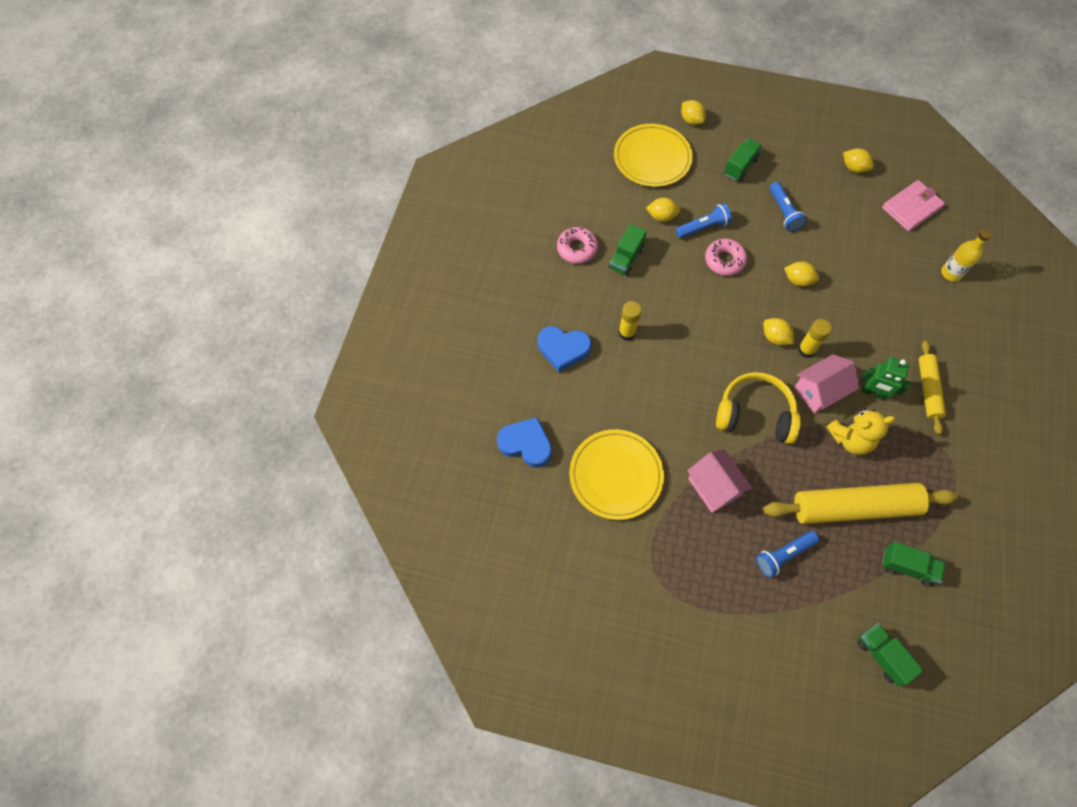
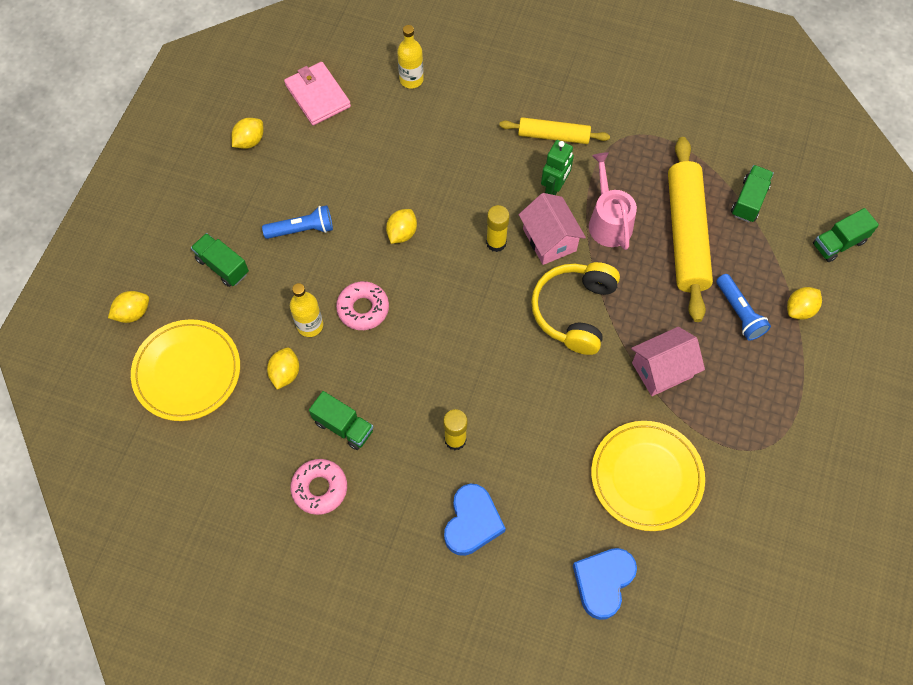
camera: 85 degrees left, 0 degrees up
blue flashlight [676,203,732,238] -> yellow bottle [290,283,323,337]
yellow lemon [763,318,794,345] -> yellow lemon moved to [787,287,822,320]
yellow teddy bear [826,407,895,455] -> pink watering can [589,152,637,250]

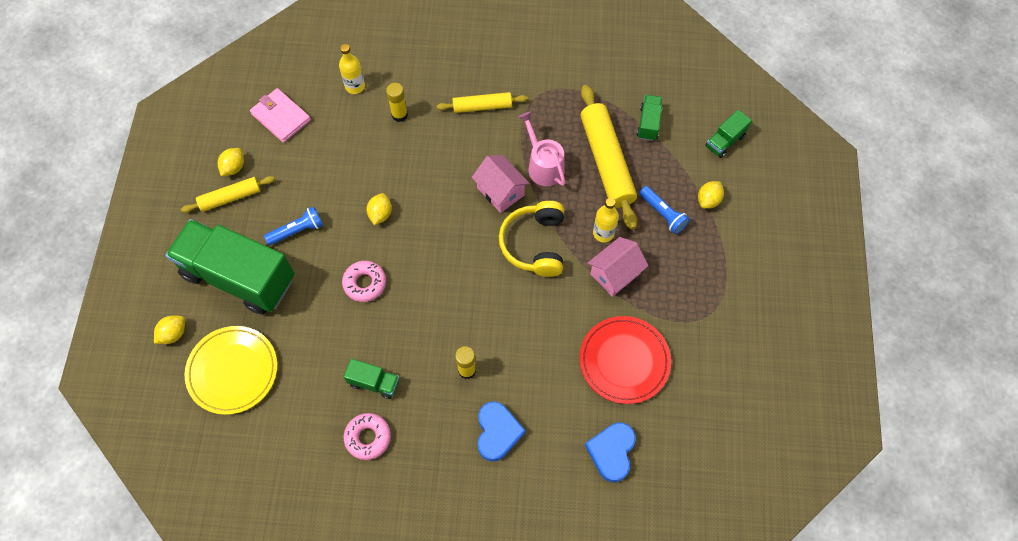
camera: 15 degrees left, 0 degrees up
green truck [191,233,249,287] -> green truck [165,219,295,315], size x2.37
yellow lemon [267,347,299,389] -> none
yellow bottle [290,283,323,337] -> yellow bottle moved to [593,198,619,242]
yellow glue stick [486,205,509,252] -> yellow glue stick moved to [386,83,408,122]
green robot [541,140,574,195] -> none
yellow plate [591,421,705,531] -> red plate [579,316,671,404]
none -> yellow rolling pin [181,176,275,213]

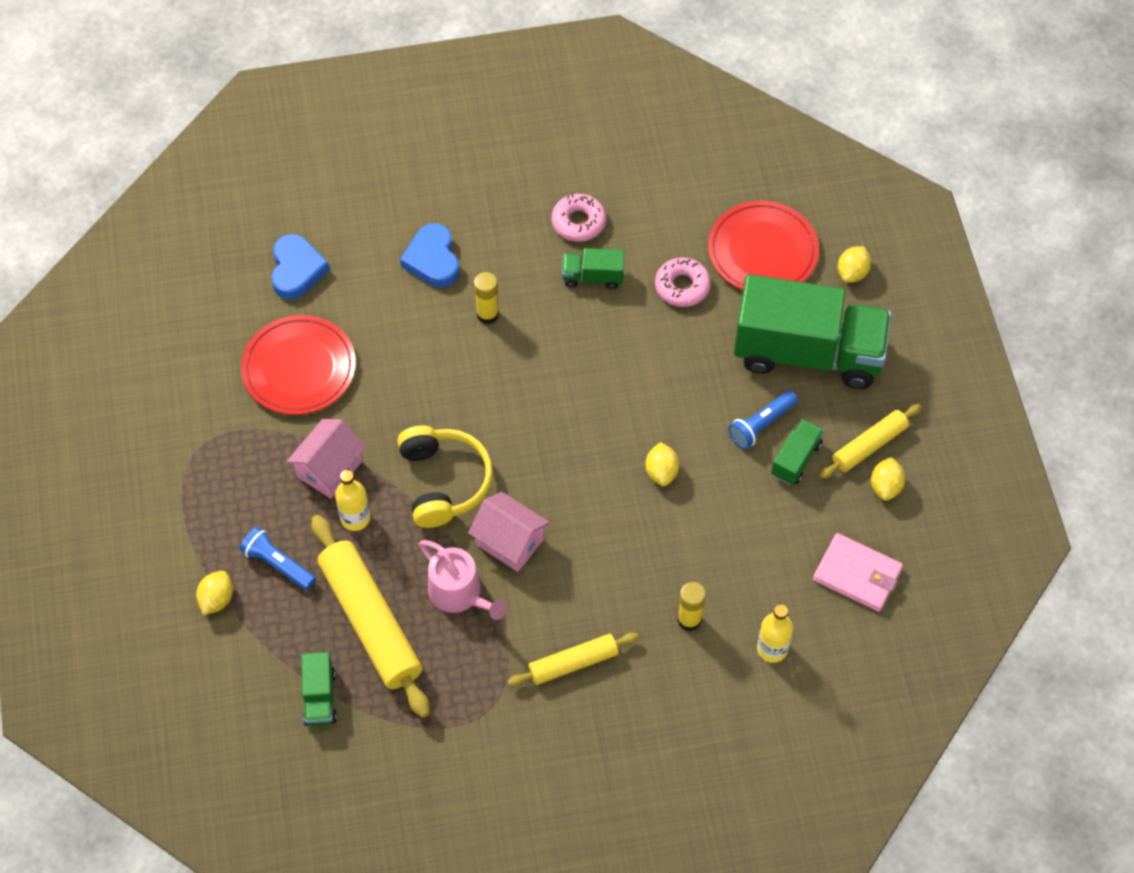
camera: 165 degrees right, 5 degrees down
yellow plate [185,326,277,415] -> red plate [708,201,819,290]
pink donut [342,261,386,302] -> pink donut moved to [655,258,711,307]
green truck [705,110,752,158] -> green truck moved to [771,419,824,485]

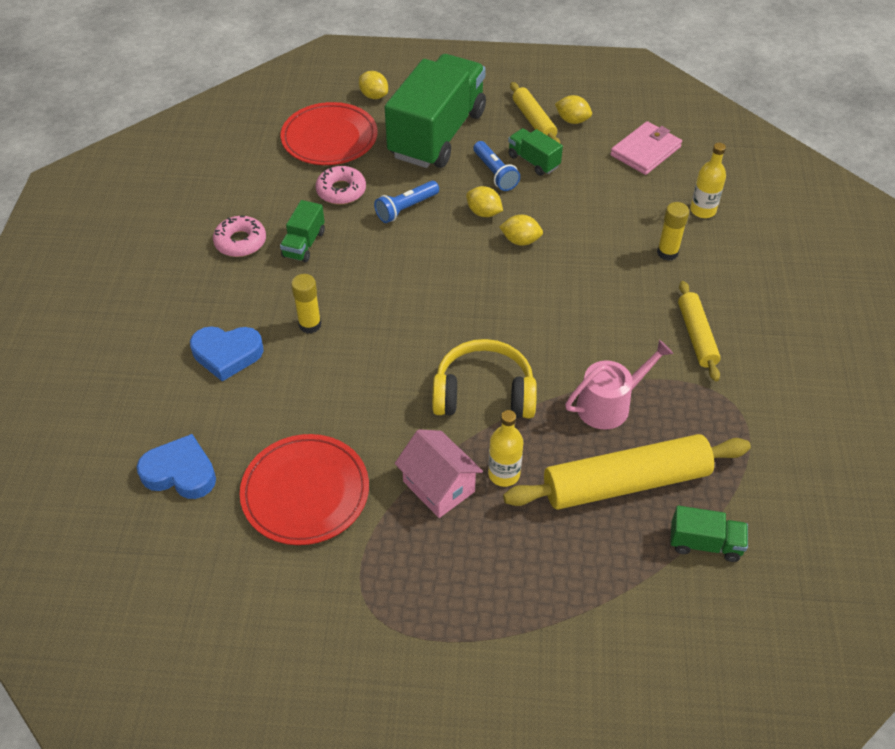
camera: 75 degrees left, 10 degrees down
yellow lemon [196,571,233,615] -> yellow lemon moved to [466,186,503,217]
blue flashlight [240,527,316,590] -> blue flashlight moved to [374,181,439,223]
pink house [468,492,550,572] -> none

